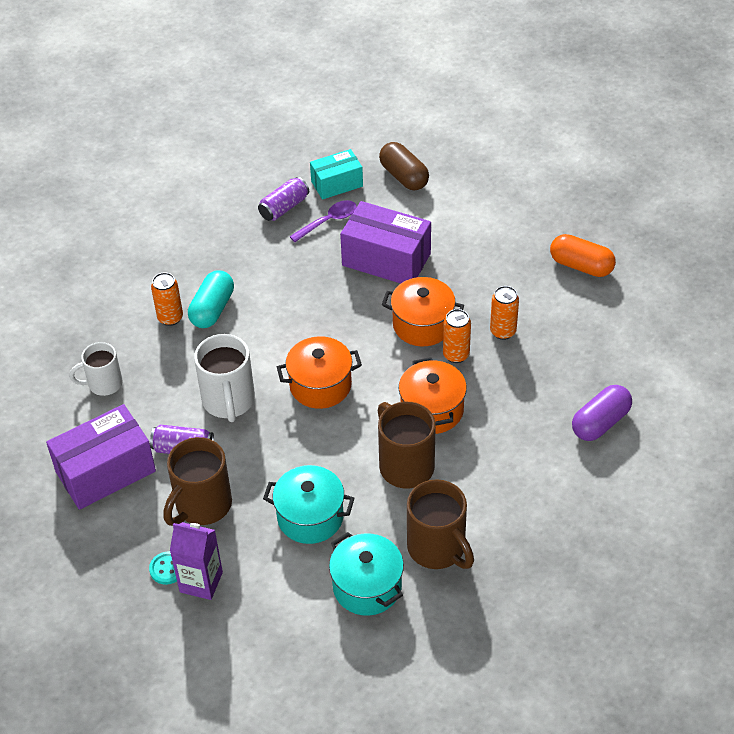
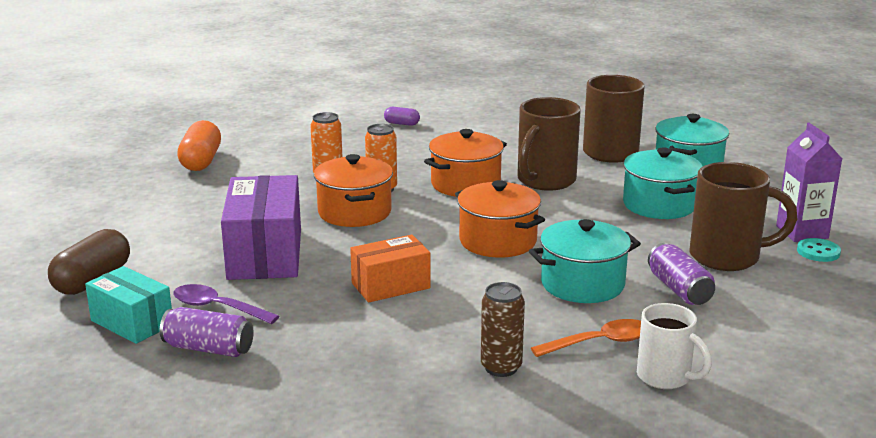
camera: 120 degrees left, 25 degrees down
purple box [46,404,156,510] -> none
orange can [151,272,183,326] -> brown can [481,282,525,377]
turquoise capsule [188,270,234,328] -> none
white mug [194,334,255,422] -> turquoise pot [529,219,641,303]
purple capsule [572,385,632,441] -> purple capsule [384,107,420,126], size x0.52
none -> orange box [350,235,431,303]
none -> orange spoon [531,319,641,357]

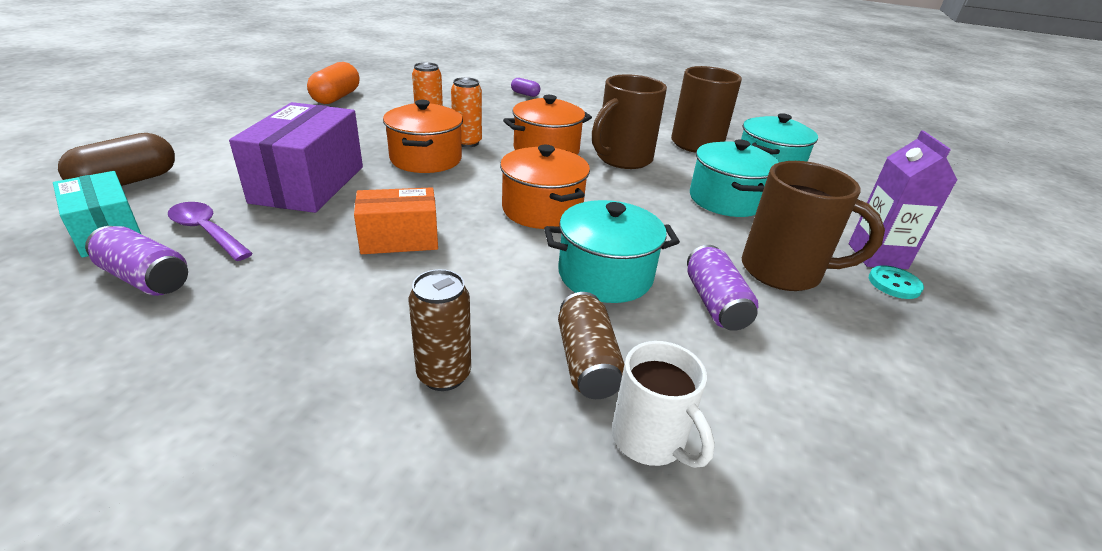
camera: 10 degrees right, 10 degrees up
orange spoon [531,319,641,357] -> brown can [558,292,624,399]

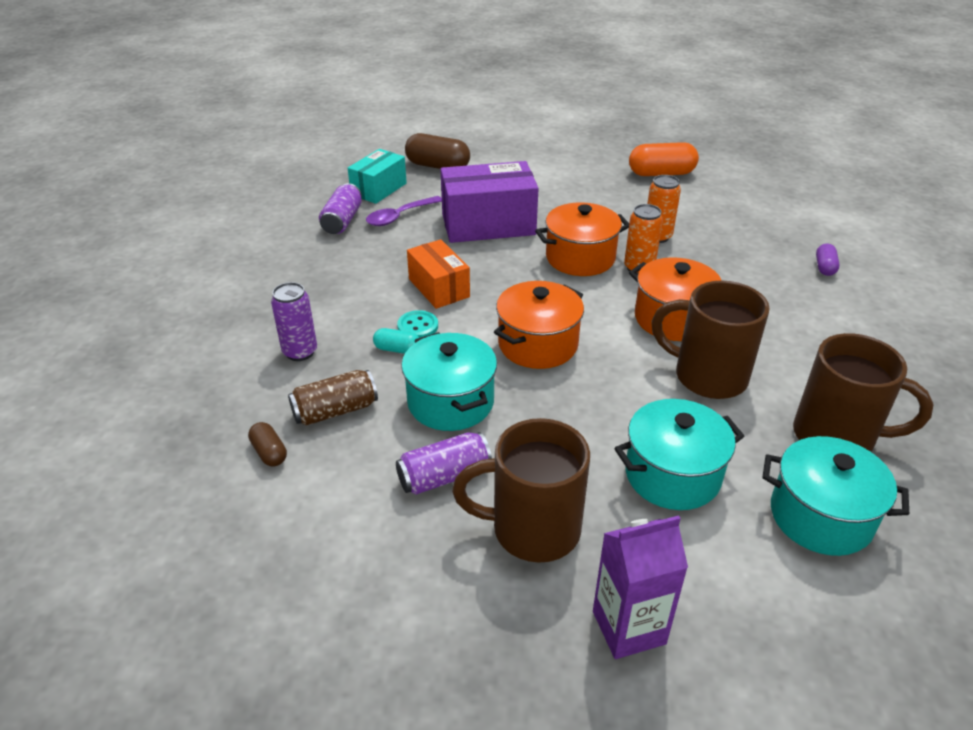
camera: 75 degrees right, 5 degrees up
purple spoon [168,202,253,261] -> purple spoon turned 150 degrees counterclockwise [366,196,442,226]
brown can [409,269,471,391] -> purple can [271,282,317,361]
white mug [612,341,715,468] -> brown capsule [248,422,287,467]
brown mug [742,161,885,291] -> brown mug turned 90 degrees clockwise [452,418,590,563]
turquoise button [869,265,924,299] -> turquoise button moved to [397,310,438,338]
none -> turquoise capsule [373,328,419,354]

